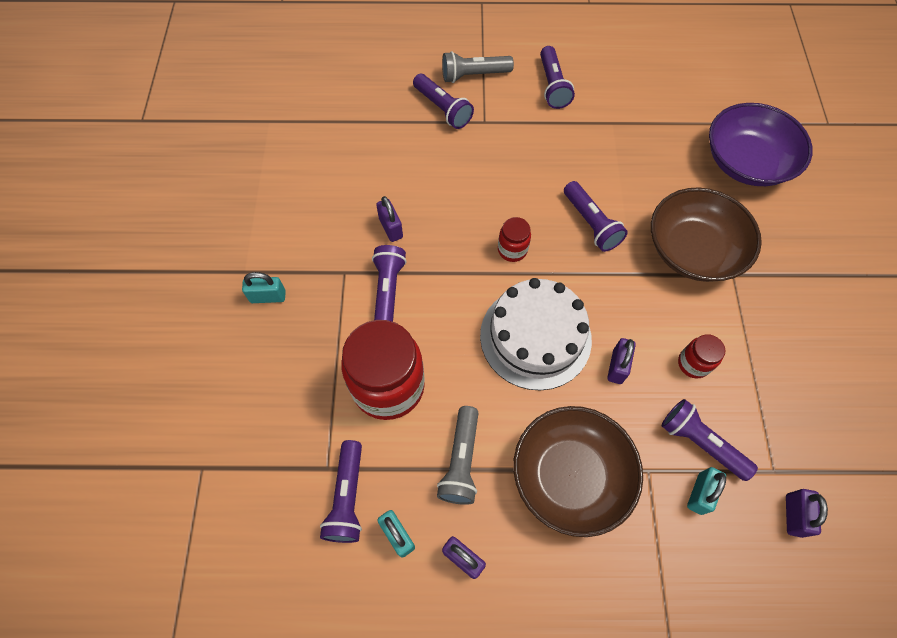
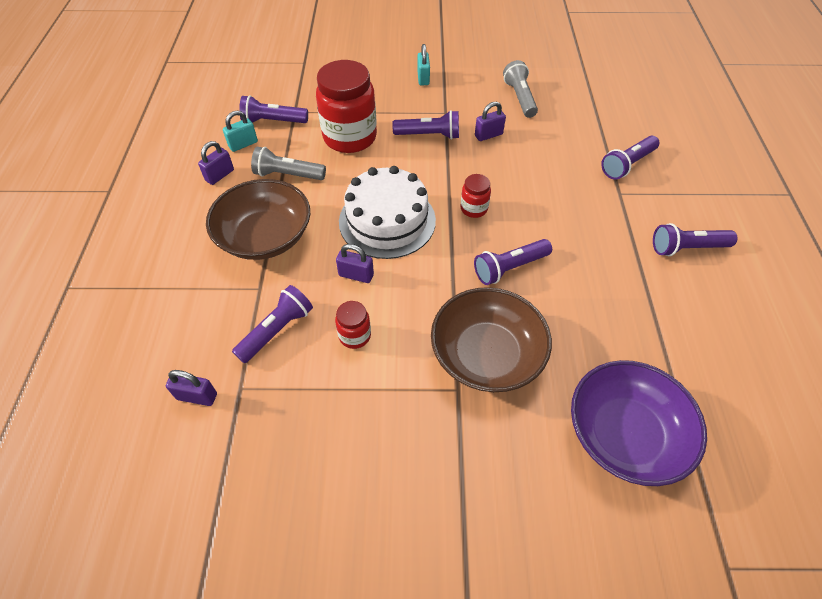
camera: 90 degrees right, 10 degrees down
grey flashlight [442,51,514,83] -> grey flashlight moved to [503,60,538,118]
turquoise padlock [687,467,726,515] -> none

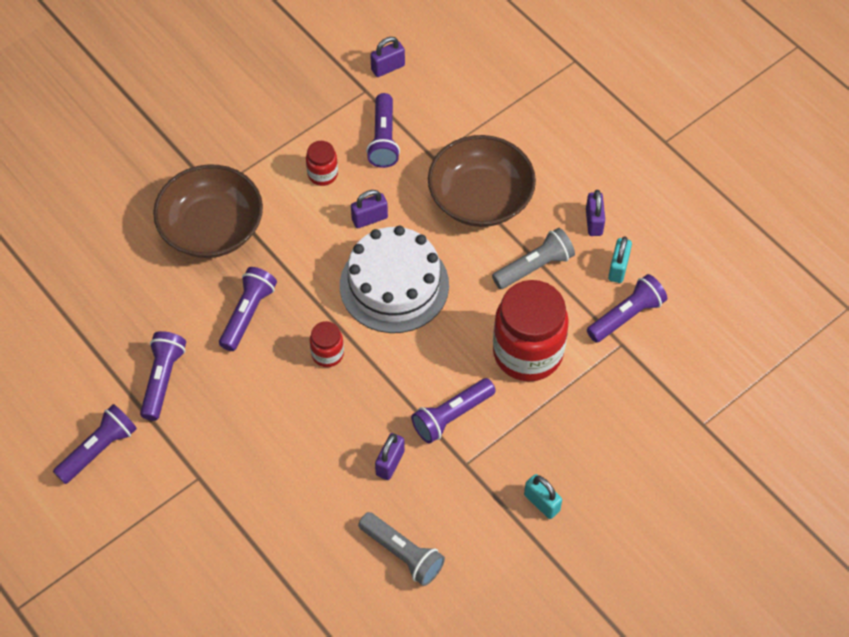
camera: 140 degrees right, 5 degrees up
purple bowl [571,360,707,486] -> none
purple flashlight [601,136,659,180] -> purple flashlight moved to [140,331,186,421]

